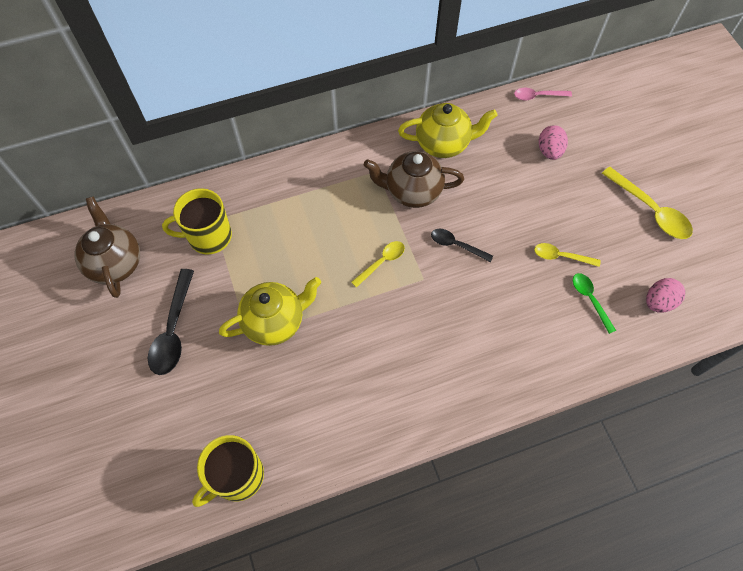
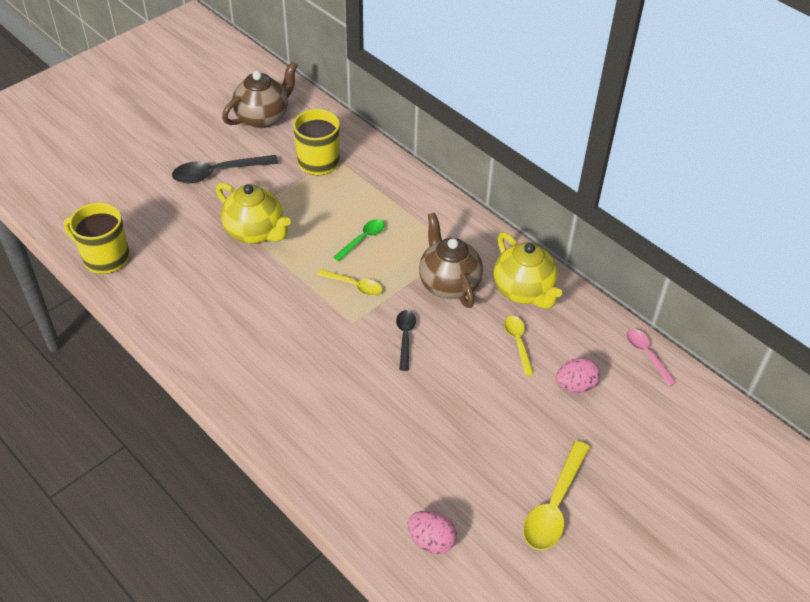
camera: 65 degrees right, 15 degrees down
yellow spoon [534,243,601,267] -> yellow spoon moved to [504,316,534,376]
green spoon [573,273,616,334] -> green spoon moved to [334,219,385,261]

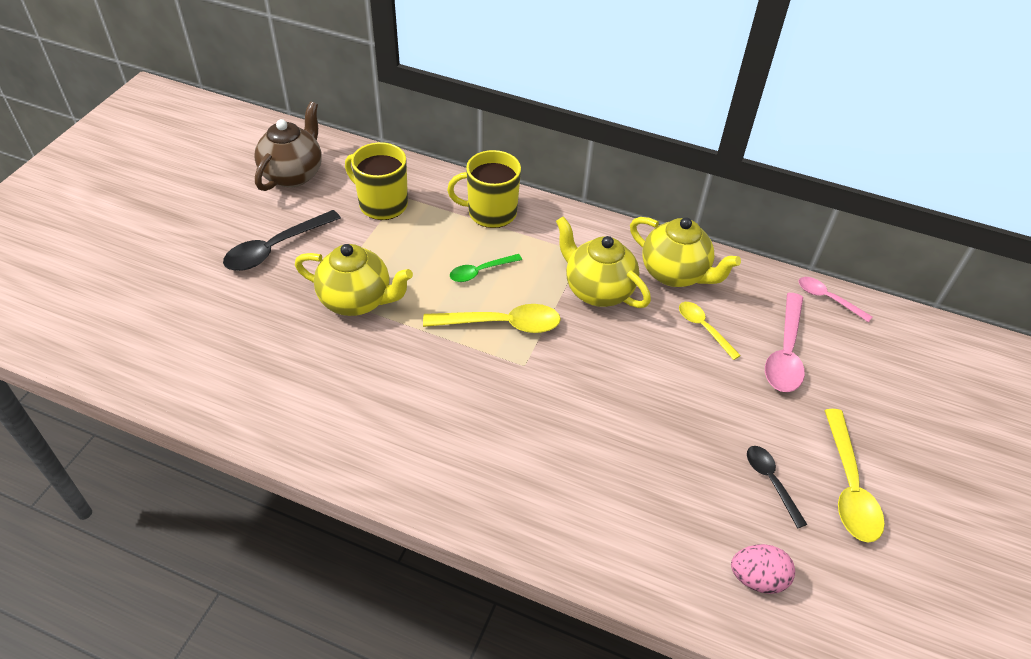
camera: 25 degrees left, 0 degrees up
yellow mug [64,202,130,274] -> yellow mug moved to [447,150,521,228]
yellow spoon [317,269,382,296] -> yellow spoon [423,304,561,333], size x1.66
green spoon [334,219,385,261] -> green spoon turned 135 degrees counterclockwise [450,254,522,282]
black spoon [396,310,416,371] -> black spoon moved to [747,446,807,528]
brown teapot [419,213,483,308] -> yellow teapot [556,216,651,308]
pink egg [556,358,600,393] -> pink spoon [765,293,805,392]

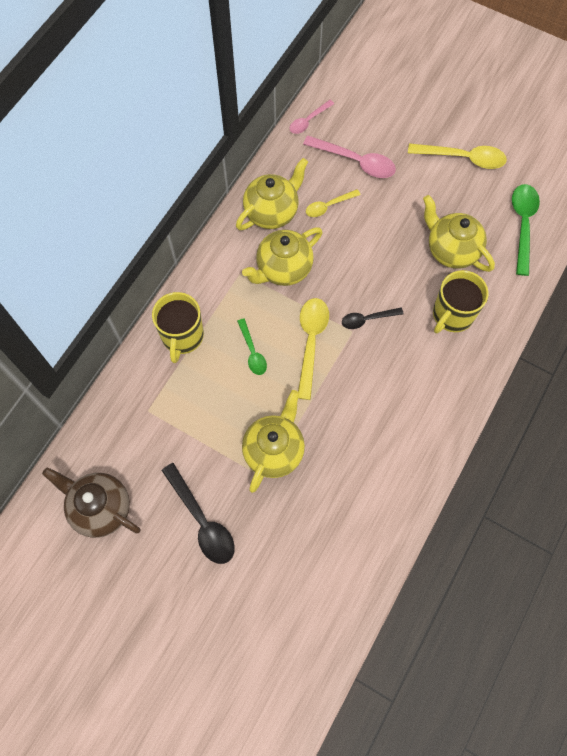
camera: 80 degrees left, 20 degrees up
yellow mug [345,142,408,220] -> yellow mug moved to [433,270,489,333]
pink egg [731,544,795,594] -> green spoon [512,184,540,276]
black spoon [747,446,807,528] -> black spoon moved to [342,307,404,329]
none -> yellow teapot [423,195,495,272]

